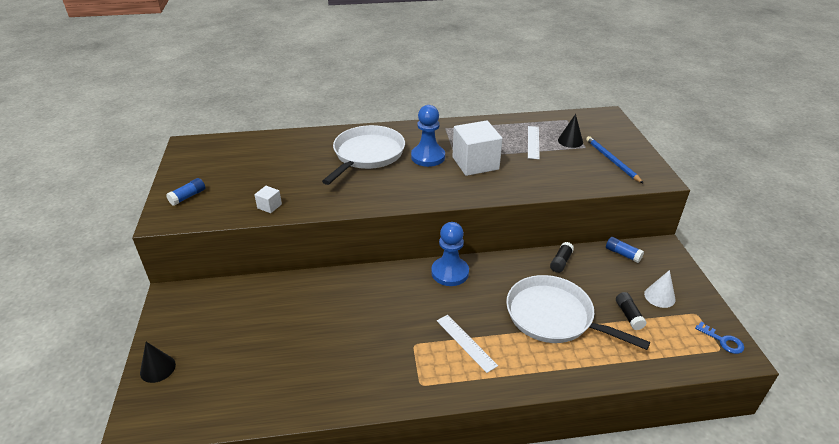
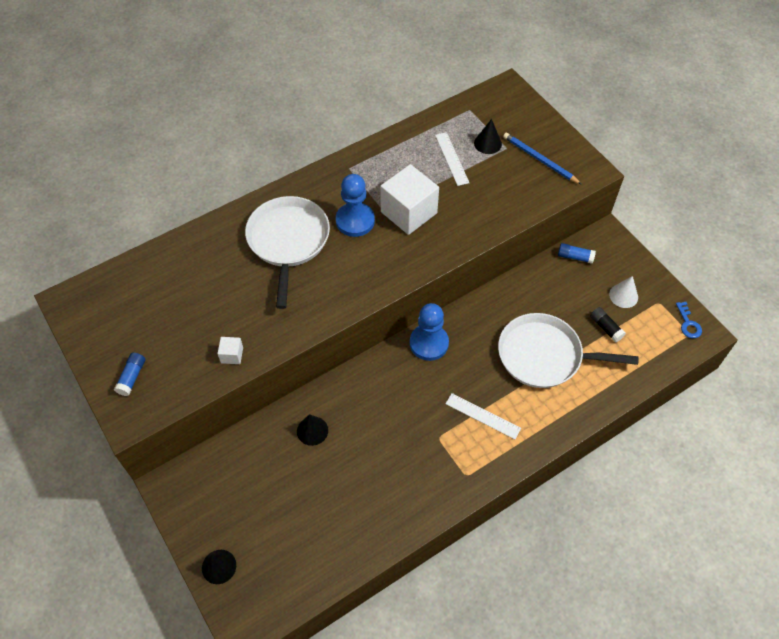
camera: 25 degrees left, 20 degrees up
black glue stick [550,242,574,273] -> none
blue key [695,322,744,354] -> blue key turned 60 degrees clockwise [676,302,702,338]
none -> black cone [297,414,328,446]

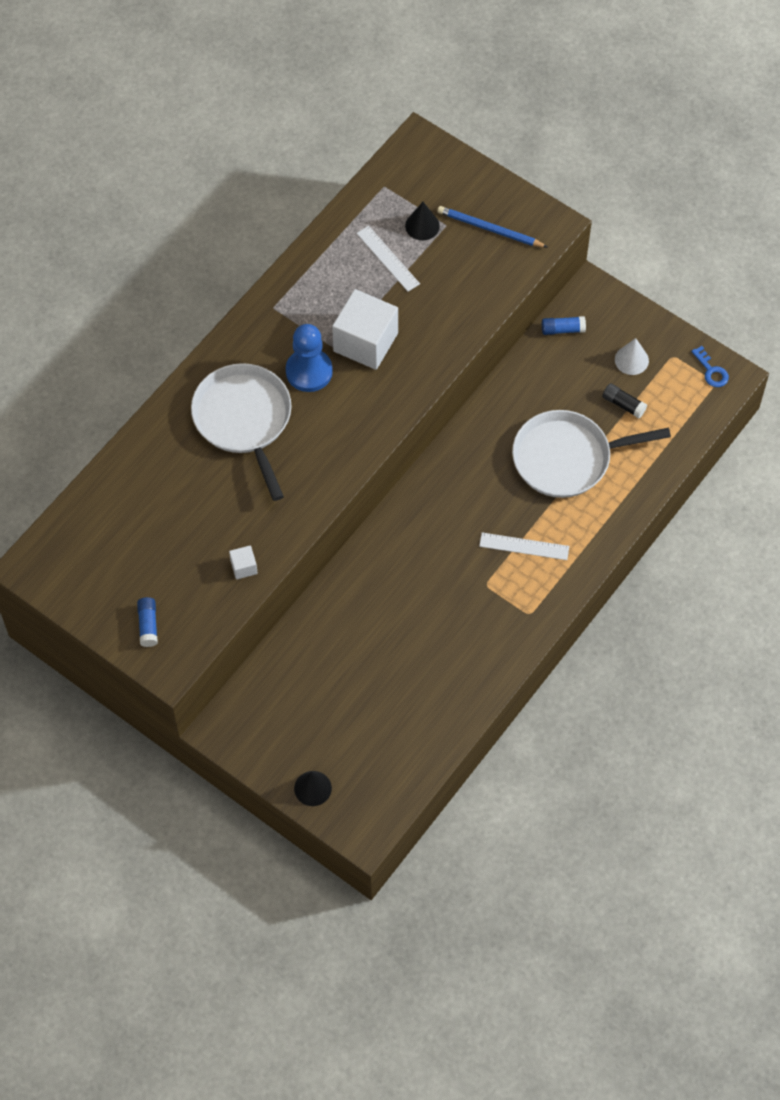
camera: 20 degrees left, 5 degrees up
black cone [297,414,328,446] -> none
blue pawn [410,303,449,361] -> none

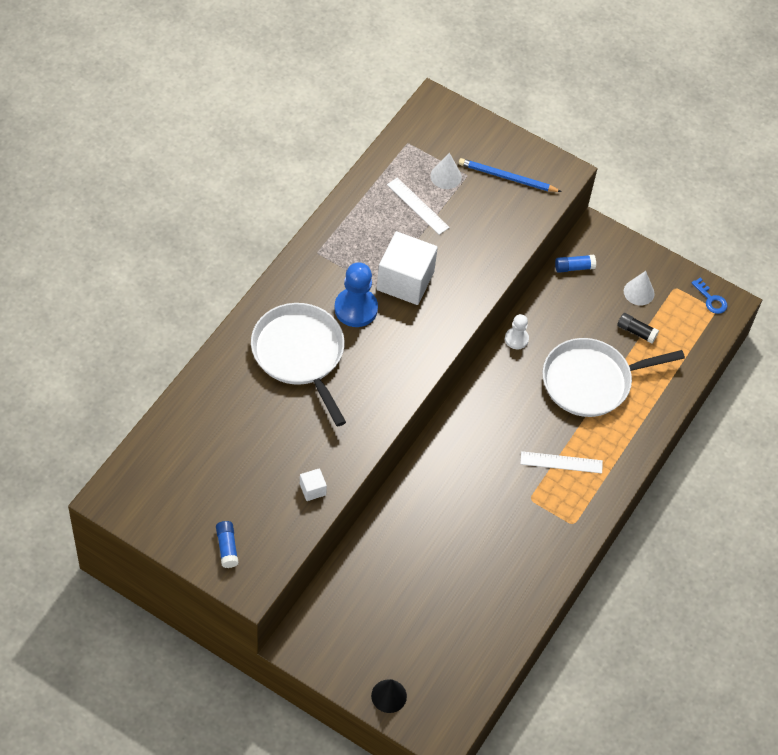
camera: 10 degrees left, 5 degrees down
black cone [405,202,440,240] -> white cone [430,153,462,189]
none -> white pawn [505,314,529,349]

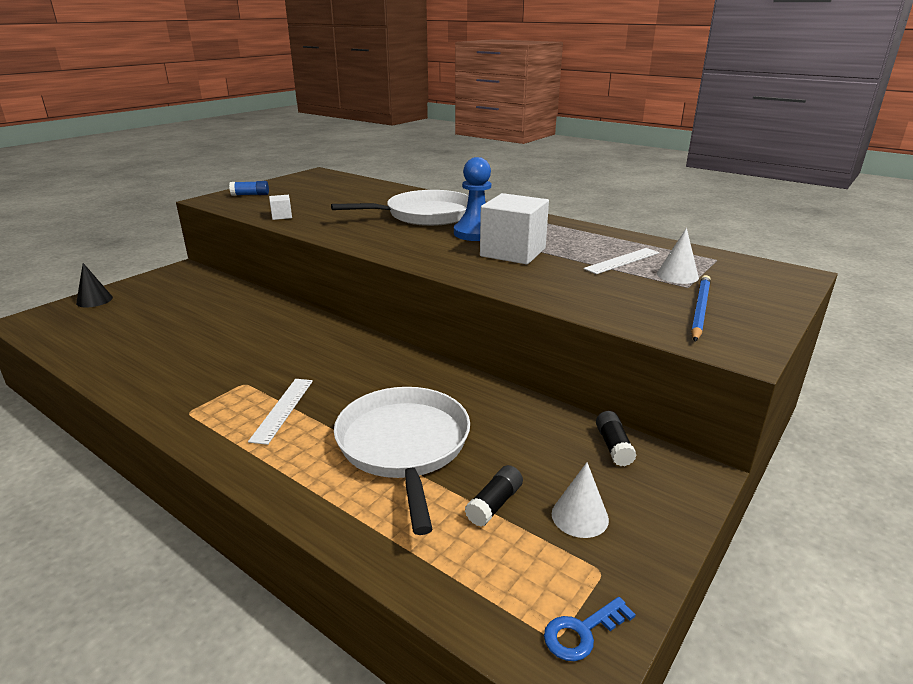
camera: 100 degrees right, 30 degrees down
white pawn [505,314,529,349] -> none
blue glue stick [555,255,596,273] -> black glue stick [596,411,637,466]

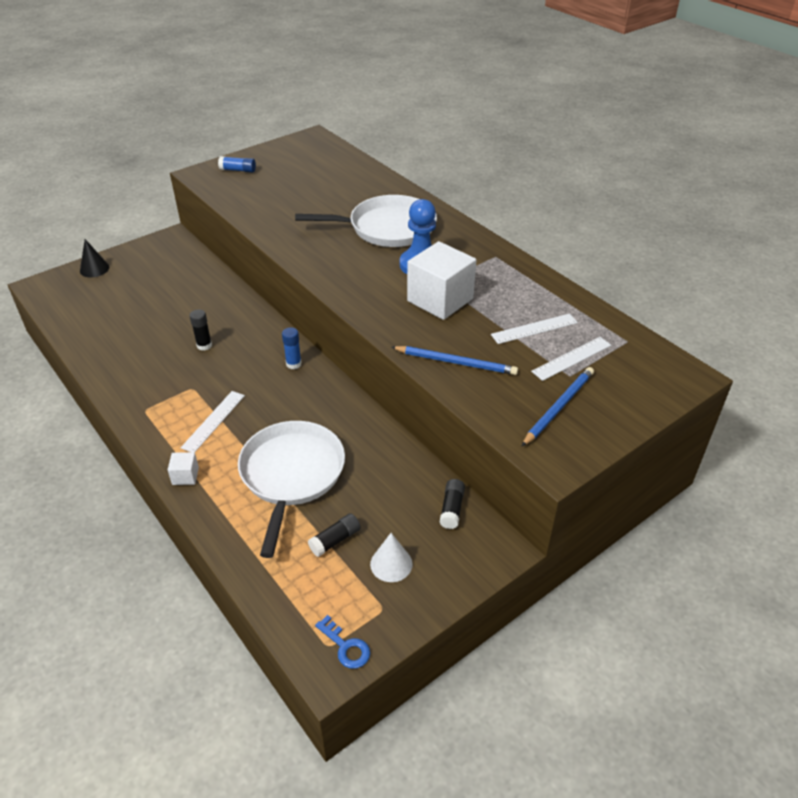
camera: 15 degrees right, 15 degrees up
white cube [269,195,292,220] -> white cube moved to [168,452,199,485]
blue key [544,597,636,661] -> blue key turned 120 degrees counterclockwise [315,615,370,669]
white cone [657,228,699,284] -> white ruler [531,337,611,381]
none -> black glue stick [189,309,212,351]
none -> blue glue stick [282,327,302,369]
none -> blue pencil [391,346,518,375]

